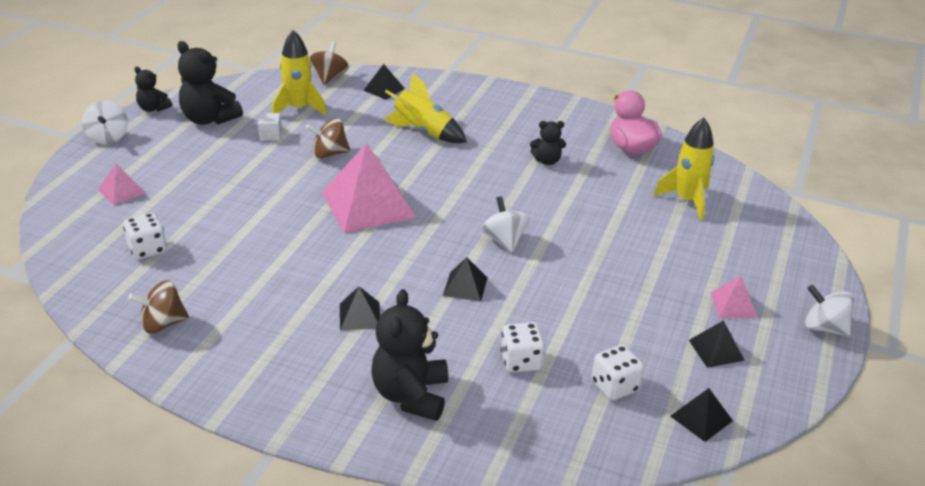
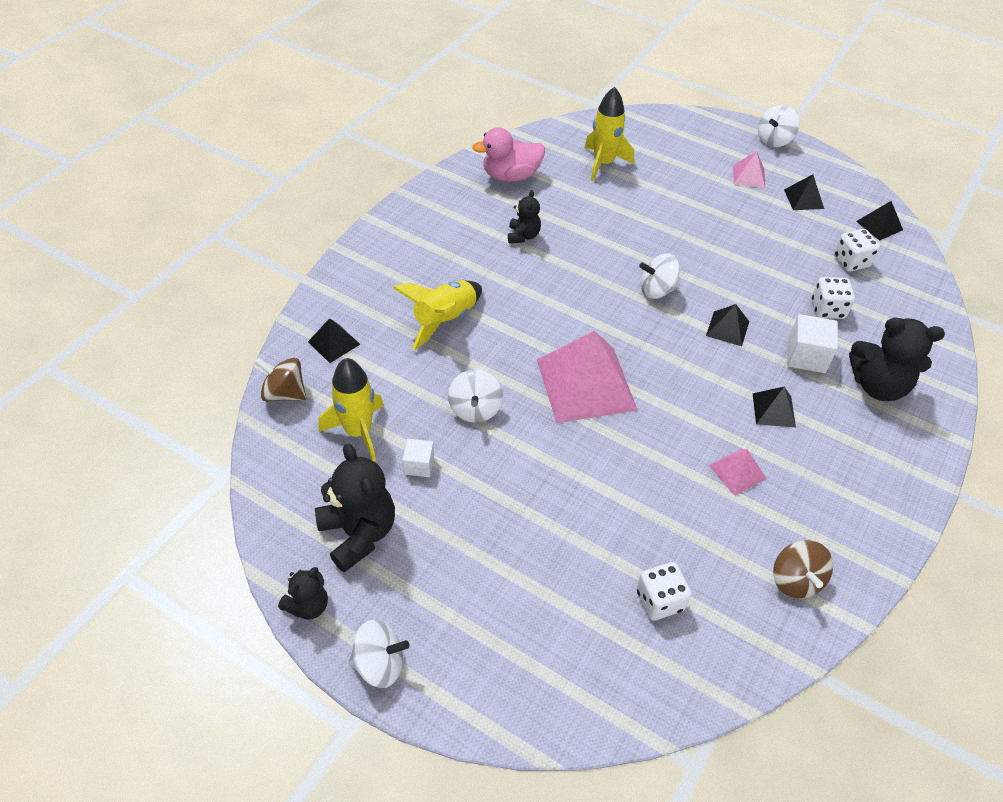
camera: 80 degrees left, 15 degrees up
pink pyramid [98,163,145,205] -> pink pyramid moved to [709,449,767,496]
black teddy bear [177,41,243,125] -> black teddy bear turned 75 degrees counterclockwise [315,444,395,572]
brown spinning top [306,118,350,158] -> white spinning top [448,369,503,423]
none -> white cube [787,314,838,373]

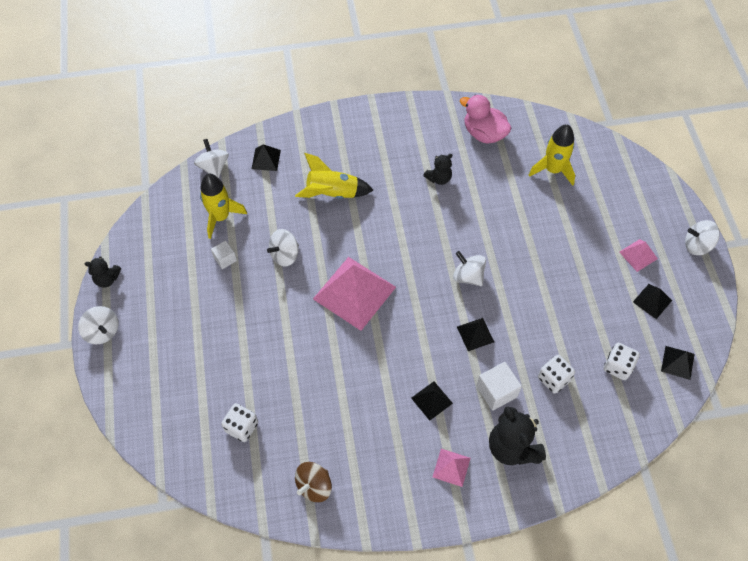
camera: 50 degrees right, 10 degrees up
brown spinning top [254,357,306,402] -> white spinning top [194,139,229,178]
black teddy bear [315,444,395,572] -> none
pink pyramid [709,449,767,496] -> pink pyramid moved to [433,449,471,487]

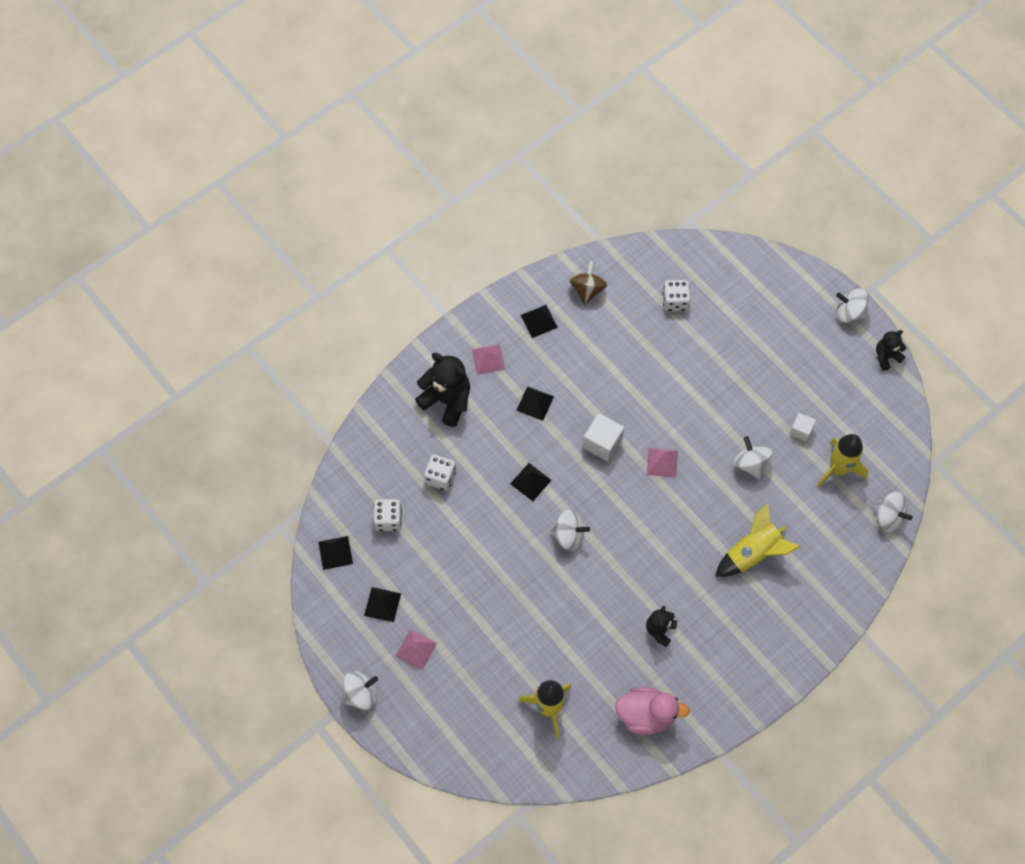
camera: 150 degrees right, 5 degrees up
black pyramid [252,144,281,171] -> black pyramid moved to [521,305,558,338]
white spinning top [267,229,299,266] -> white spinning top turned 45 degrees counterclockwise [733,436,772,479]
pink pyramid [313,257,396,331] -> pink pyramid [647,448,678,478], size x0.47
white cube [476,362,522,411] -> white cube moved to [583,413,624,461]

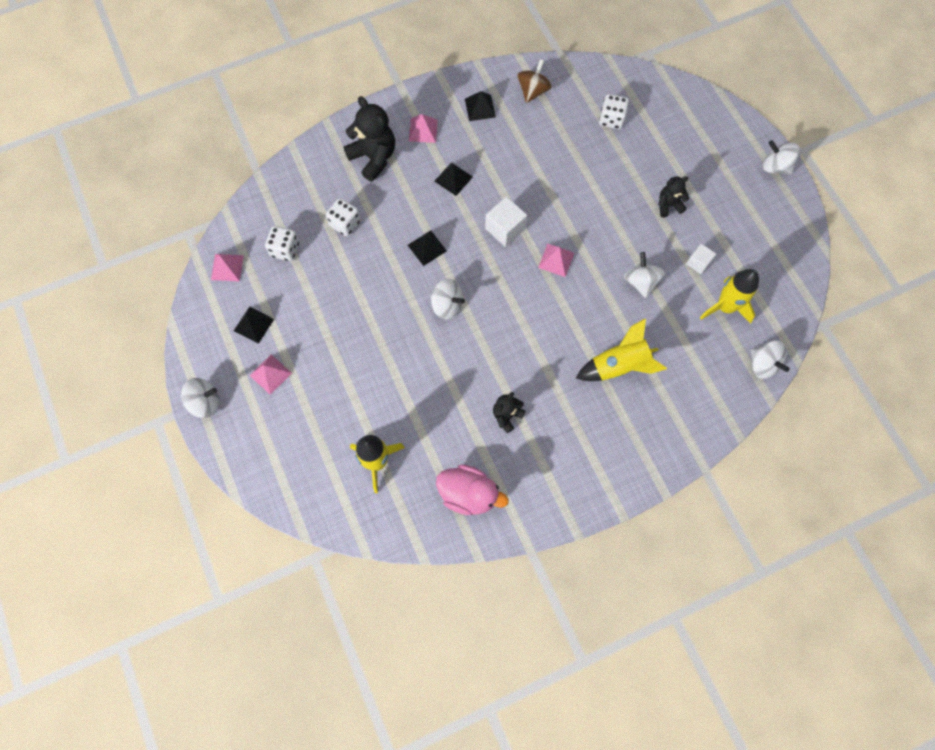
camera: 15 degrees right, 5 degrees up
black pyramid [318,536,353,570] -> pink pyramid [211,254,244,281]
black teddy bear [876,330,906,371] -> black teddy bear moved to [658,176,689,217]

